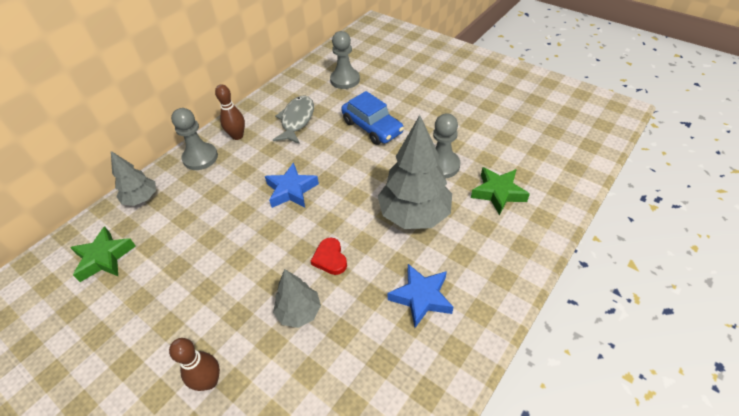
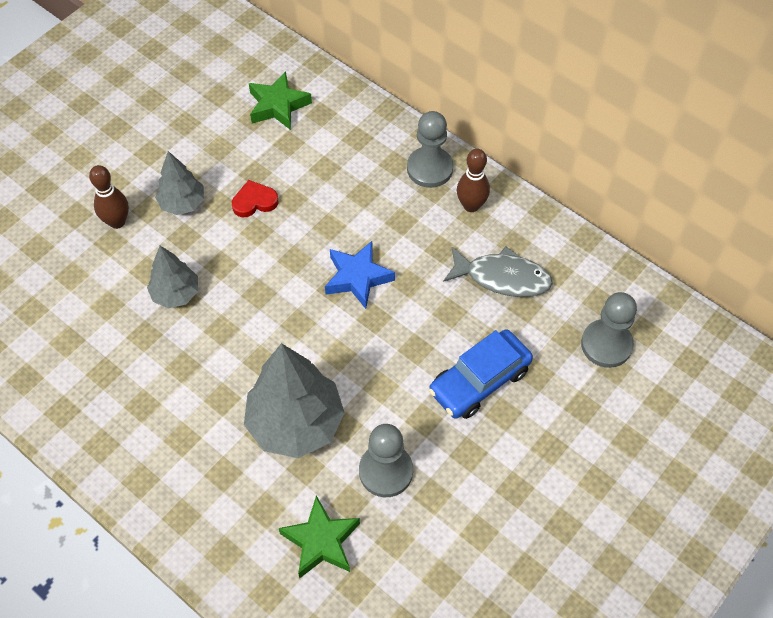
camera: 90 degrees right, 10 degrees up
grey tree [111,151,156,206] -> grey tree moved to [155,151,204,215]
red heart [311,237,347,275] -> red heart moved to [232,180,279,217]
blue star [388,264,454,328] -> none

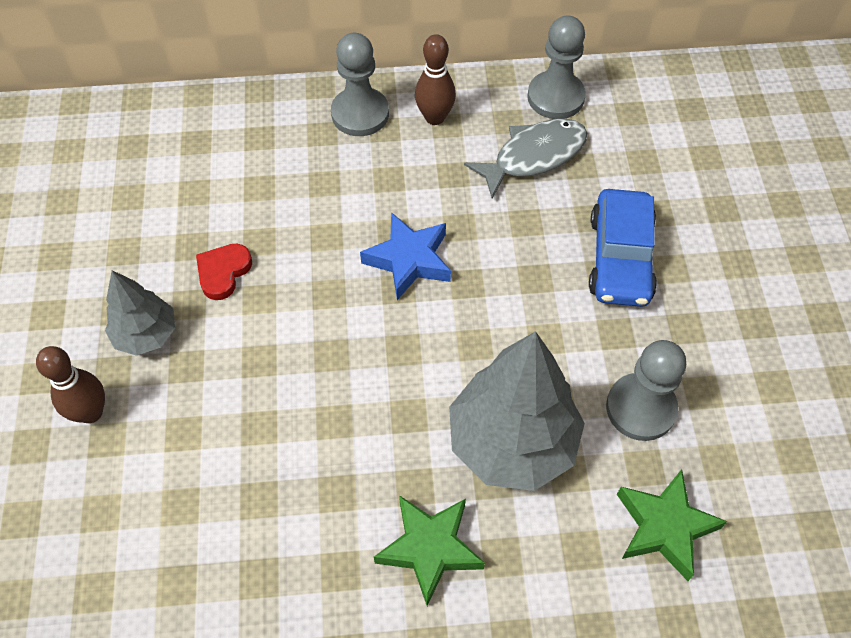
camera: 45 degrees left, 0 degrees up
grey tree [147,246,198,308] -> none
green star [249,71,312,130] -> green star moved to [374,495,485,606]
grey pawn [581,292,637,368] -> grey pawn moved to [527,15,586,119]

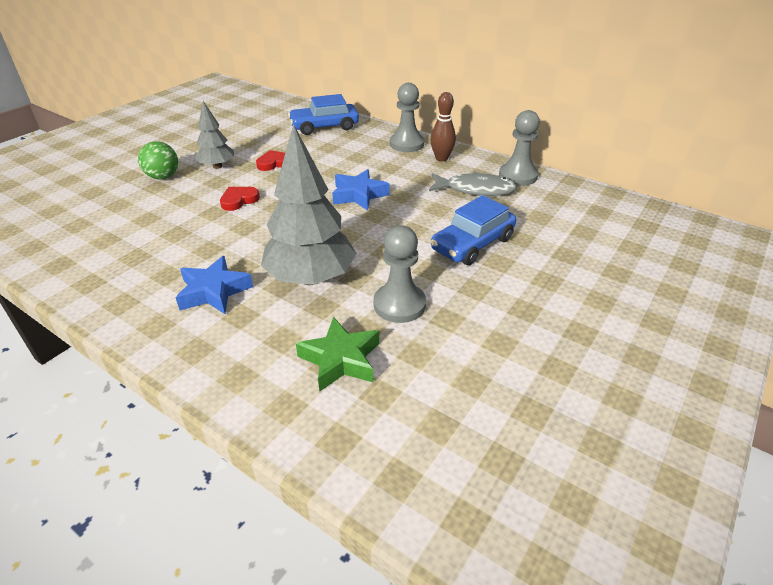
camera: 40 degrees right, 20 degrees down
brown bowling pin [36,346,105,423] -> green ball [138,141,178,179]
green star [374,495,485,606] -> blue star [176,256,253,314]
none -> red heart [220,187,260,211]
none -> blue car [288,94,359,135]

